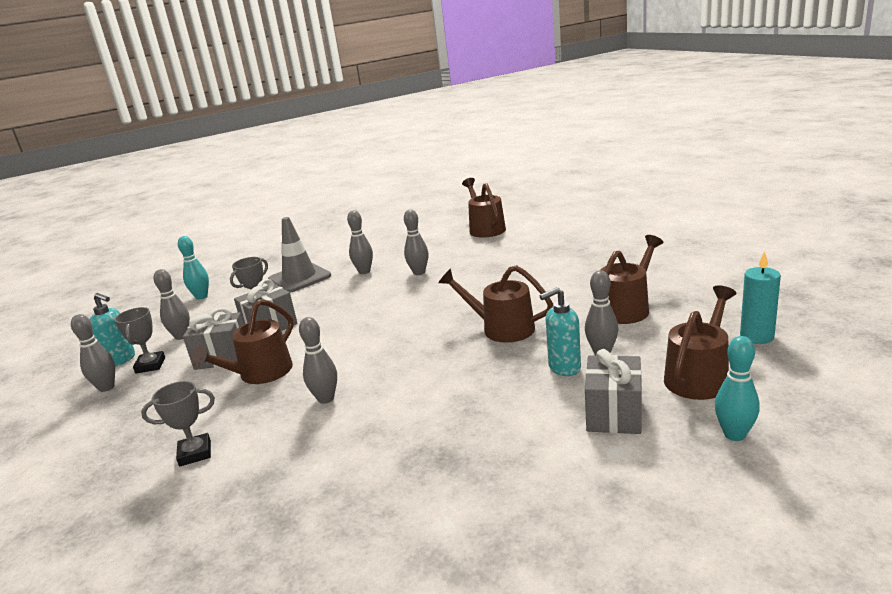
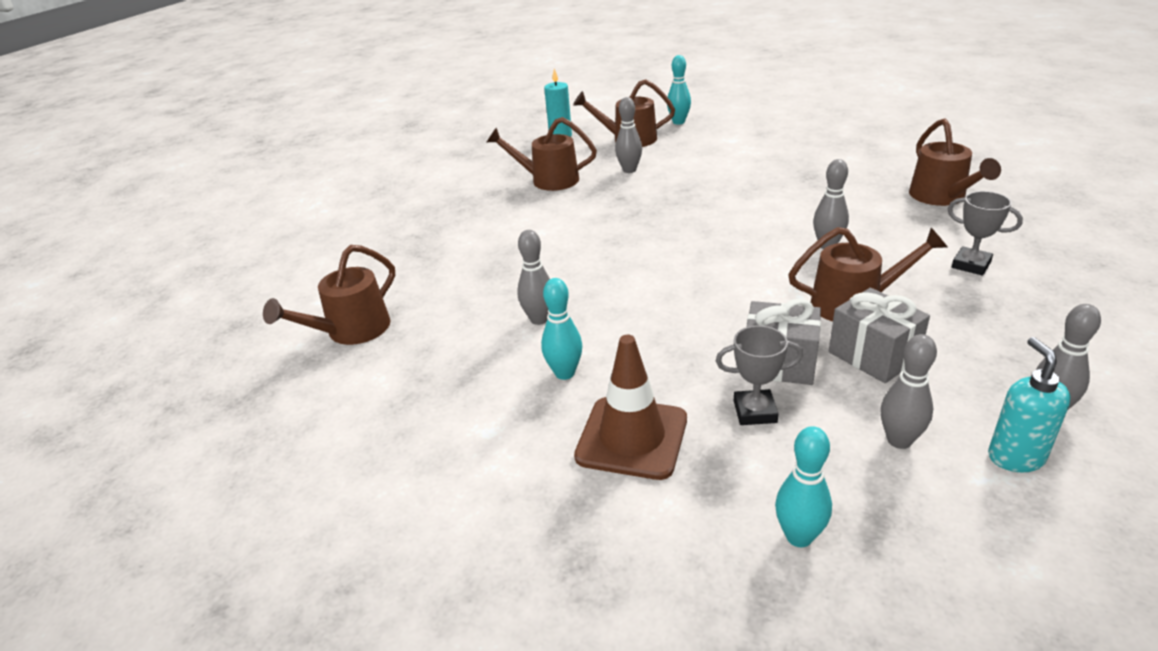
camera: 125 degrees left, 10 degrees up
grey trophy [114,307,165,374] -> none
grey traffic cone [268,217,331,293] -> brown traffic cone [574,335,687,480]
grey bowling pin [347,211,373,274] -> turquoise bowling pin [541,278,582,380]
brown watering can [438,265,553,343] -> brown watering can moved to [909,119,1001,206]
turquoise soap dispenser [539,287,581,376] -> none
grey gift [585,349,642,434] -> none

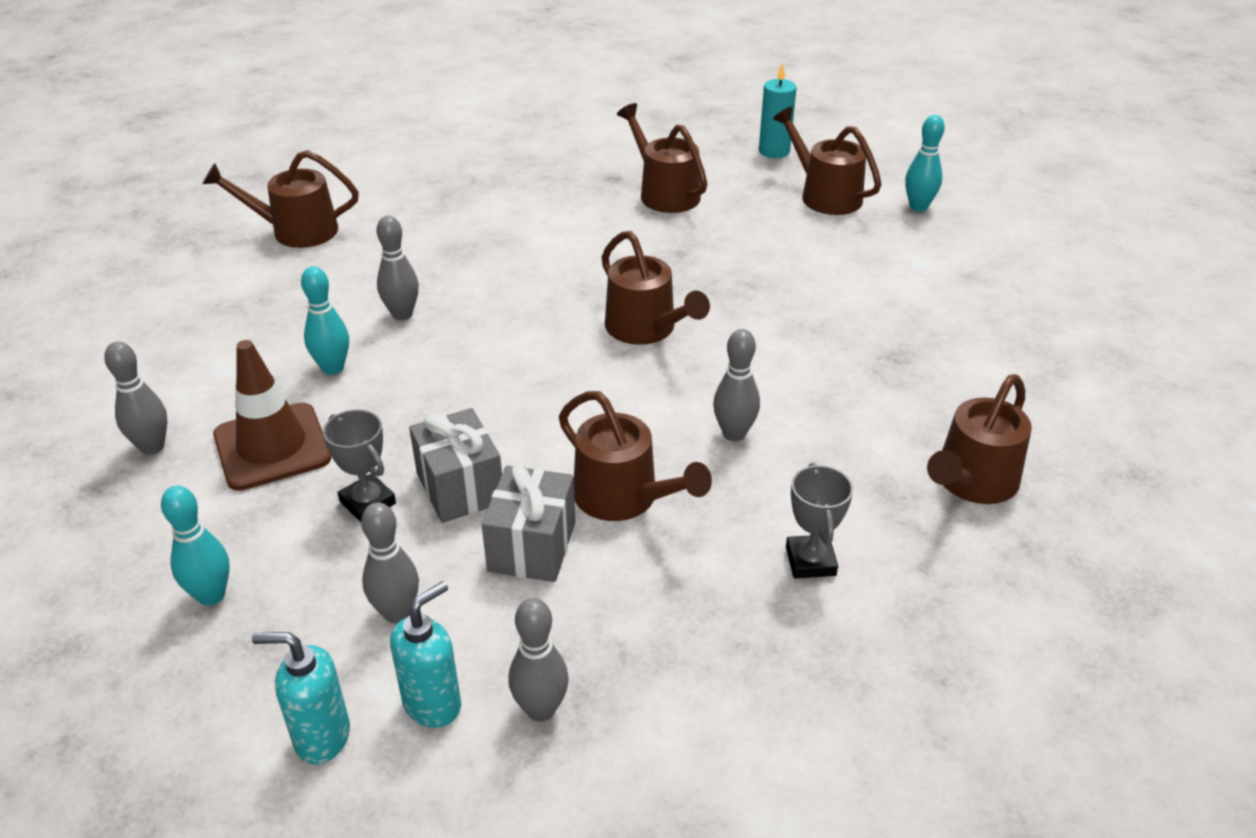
camera: 45 degrees right, 5 degrees up
grey bowling pin [615,97,642,173] -> grey bowling pin moved to [104,341,167,455]
none -> turquoise soap dispenser [252,632,350,765]
none -> brown watering can [602,231,710,345]

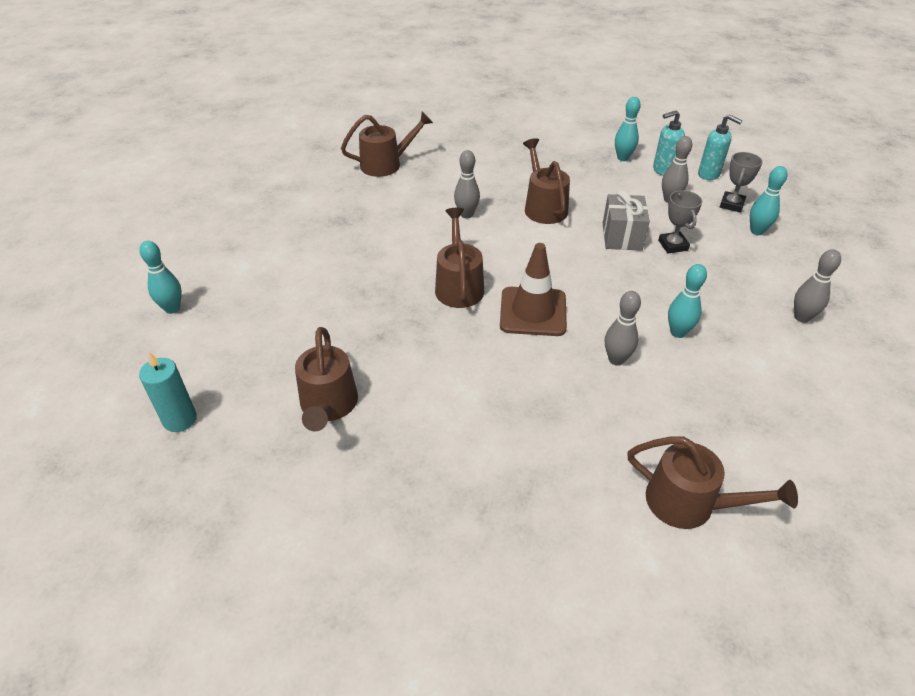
camera: 150 degrees left, 5 degrees up
brown traffic cone [213,340,331,491] -> brown traffic cone moved to [500,243,567,336]
grey gift [482,463,575,582] -> none
grey bowling pin [508,598,569,722] -> turquoise bowling pin [615,97,641,161]
brown watering can [773,106,882,215] -> none
grey trophy [786,463,853,578] -> grey trophy moved to [720,152,763,213]

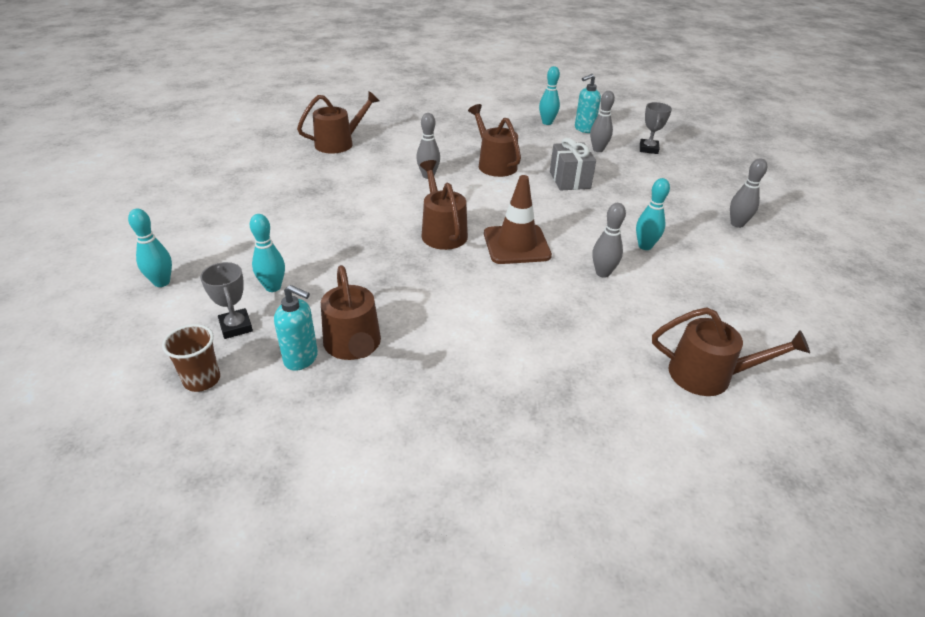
camera: 15 degrees left, 5 degrees down
turquoise candle [139,352,197,432] -> brown cup [162,324,220,392]
grey trophy [658,190,702,253] -> grey trophy moved to [200,262,253,339]
turquoise soap dispenser [698,114,742,180] -> turquoise soap dispenser moved to [274,285,318,371]
turquoise bowling pin [750,166,788,235] -> turquoise bowling pin moved to [250,214,285,292]

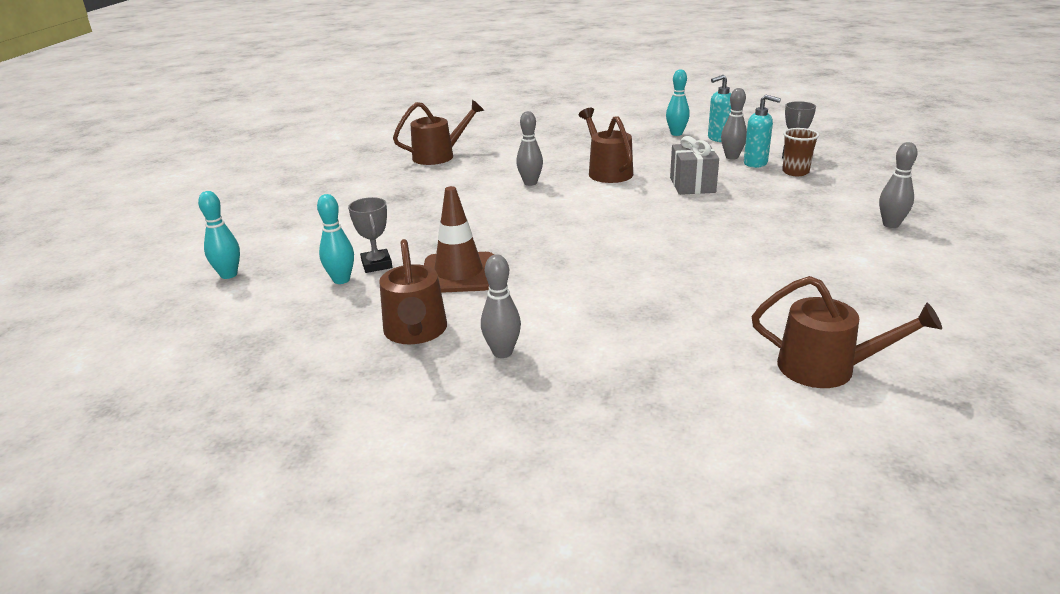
camera: 10 degrees right, 10 degrees down
brown cup [162,324,220,392] -> brown cup moved to [782,128,819,176]
grey trophy [200,262,253,339] -> grey trophy moved to [348,197,392,273]
turquoise soap dispenser [274,285,318,371] -> turquoise soap dispenser moved to [744,95,781,168]
brown watering can [420,160,468,250] -> none
brown traffic cone [484,175,552,264] -> brown traffic cone moved to [424,186,494,293]
grey bowling pin [593,203,626,278] -> grey bowling pin moved to [481,254,521,358]
turquoise bowling pin [636,178,670,250] -> none

